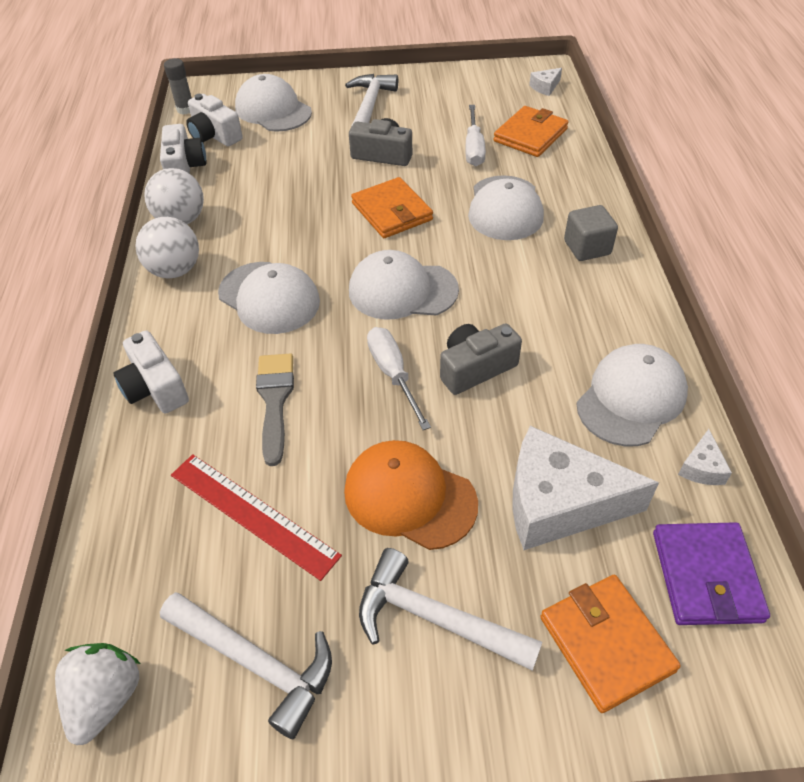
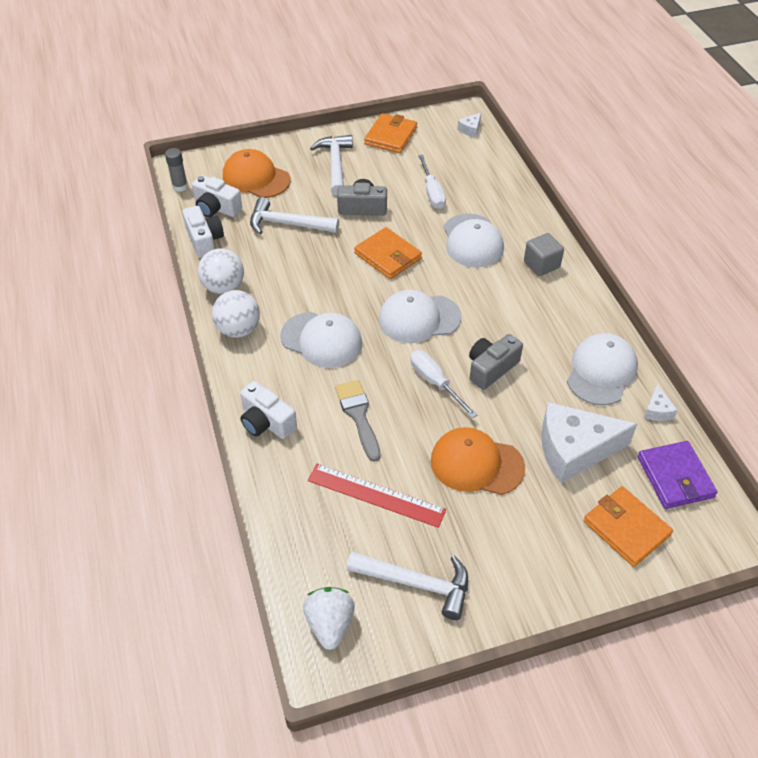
camera: 15 degrees left, 0 degrees up
white cap [235,74,312,132] -> orange cap [223,149,291,198]
white hammer [359,548,542,671] -> white hammer moved to [250,197,339,234]
orange wallet [493,106,569,157] -> orange wallet moved to [364,113,417,153]

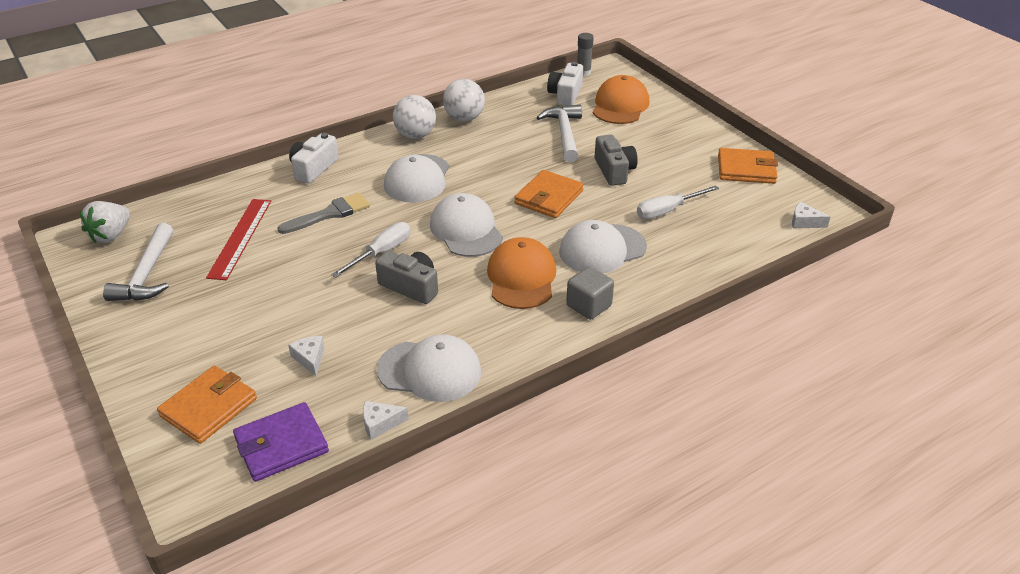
camera: 75 degrees right, 10 degrees down
white camera [182,206,224,258] -> none
white strawberry [303,587,355,650] -> white strawberry turned 135 degrees clockwise [80,201,130,243]
white hammer [310,135,353,196] -> none
orange cap [431,427,525,495] -> orange cap moved to [487,237,556,309]
white cheese [541,402,637,483] -> white cheese [288,336,325,376], size x0.42

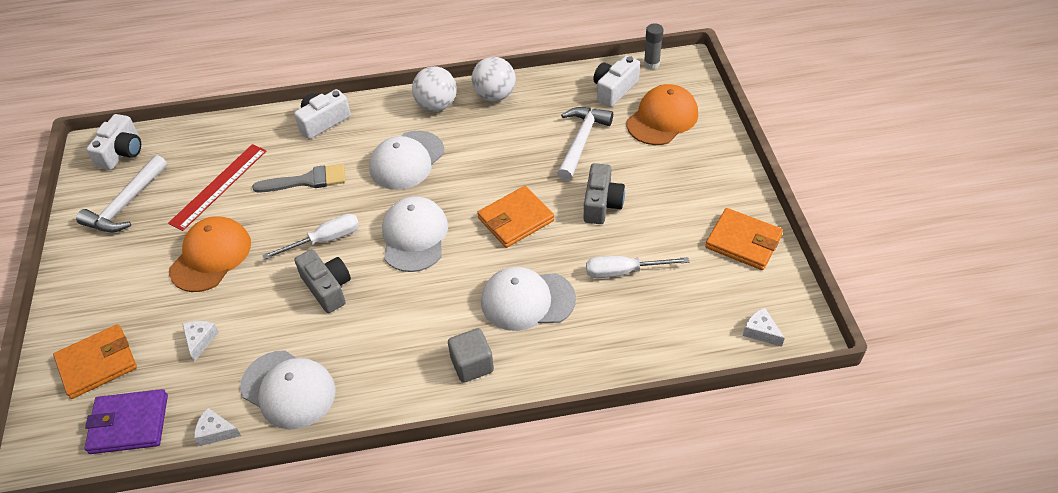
camera: 25 degrees right, 10 degrees up
white strawberry [80,201,130,243] -> white camera [86,114,141,170]
orange cap [487,237,556,309] -> orange cap moved to [169,216,251,292]

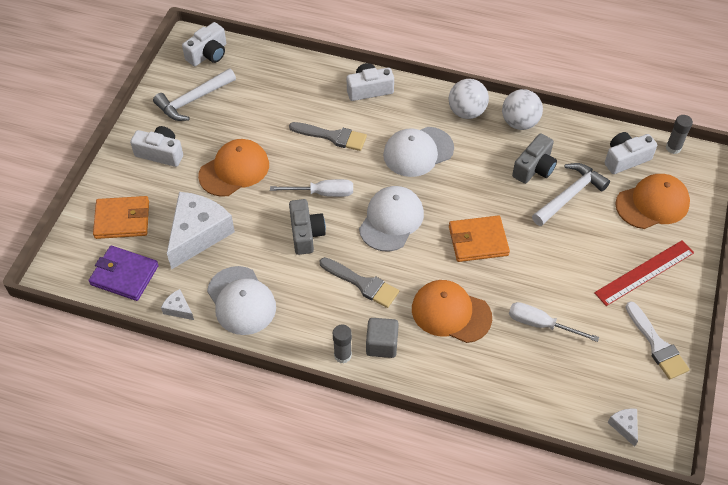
camera: 25 degrees right, 5 degrees up
red ruler [168,144,266,231] -> red ruler moved to [594,240,694,306]
white cheese [182,321,219,362] -> white cheese [167,192,235,270], size x2.39
white cap [481,267,576,331] -> orange cap [412,280,492,343]
grey camera [584,163,625,224] -> grey camera moved to [512,133,557,184]
orange wallet [705,208,783,270] -> white brush [625,301,690,380]
none -> white camera [130,126,183,167]
none -> grey brush [320,257,399,308]
none -> grey glue stick [333,324,352,364]

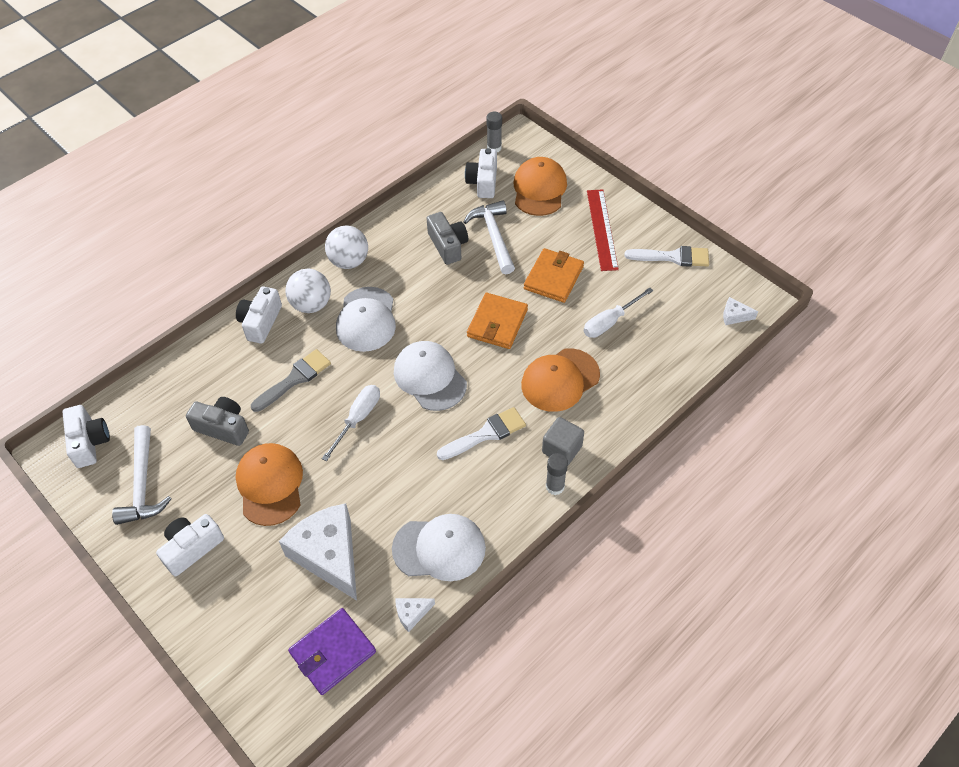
camera: 60 degrees left, 0 degrees up
orange wallet [93,196,149,239] -> orange wallet moved to [524,248,584,303]
grey camera [289,199,326,255] -> grey camera moved to [186,397,249,446]
grey brush [320,257,399,308] -> white brush [437,407,526,460]
white ball [502,89,543,130] -> white ball moved to [285,269,331,313]

